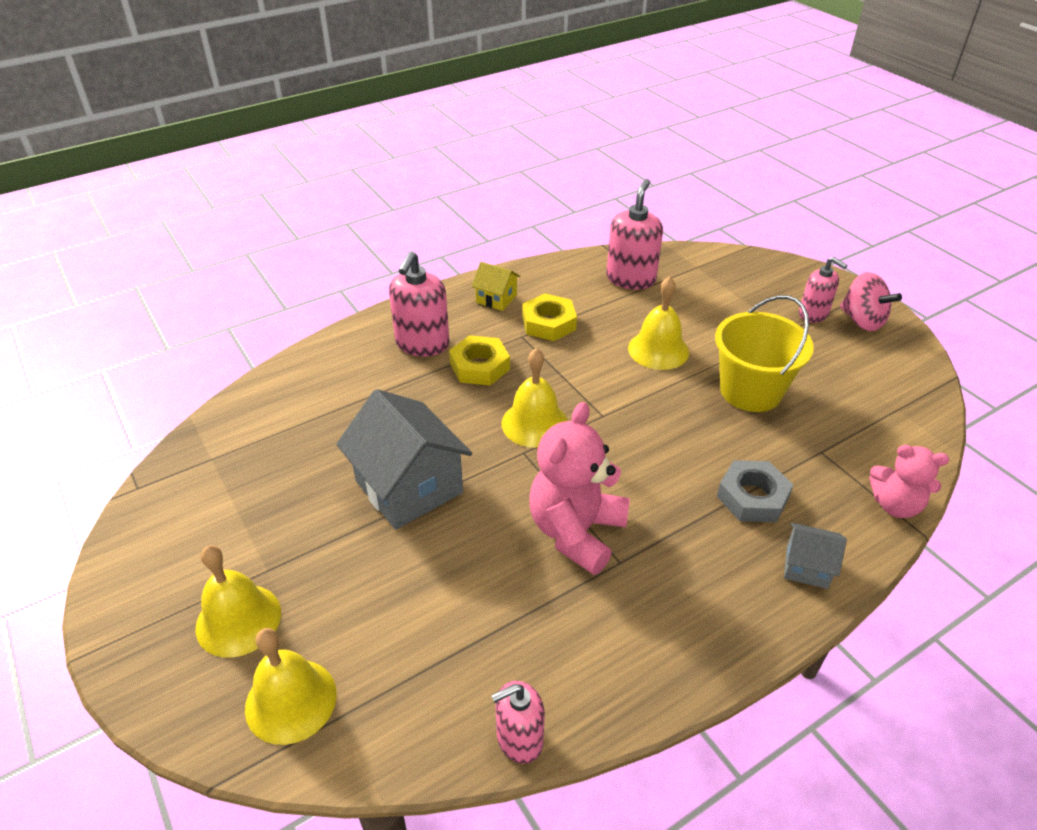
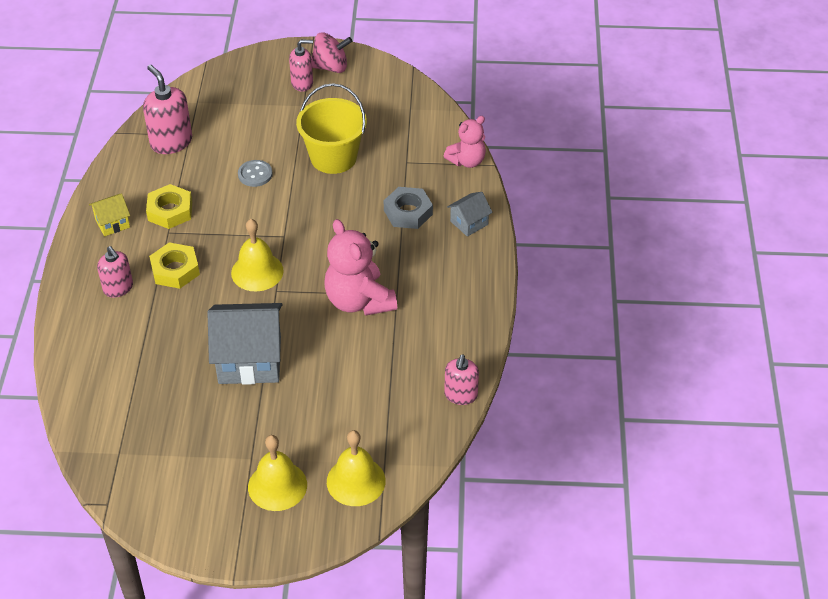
camera: 55 degrees left, 5 degrees up
pink soap dispenser [389,251,450,356] -> pink soap dispenser [97,246,133,298], size x0.65
yellow bell [628,276,689,370] -> grey button [238,160,273,187]

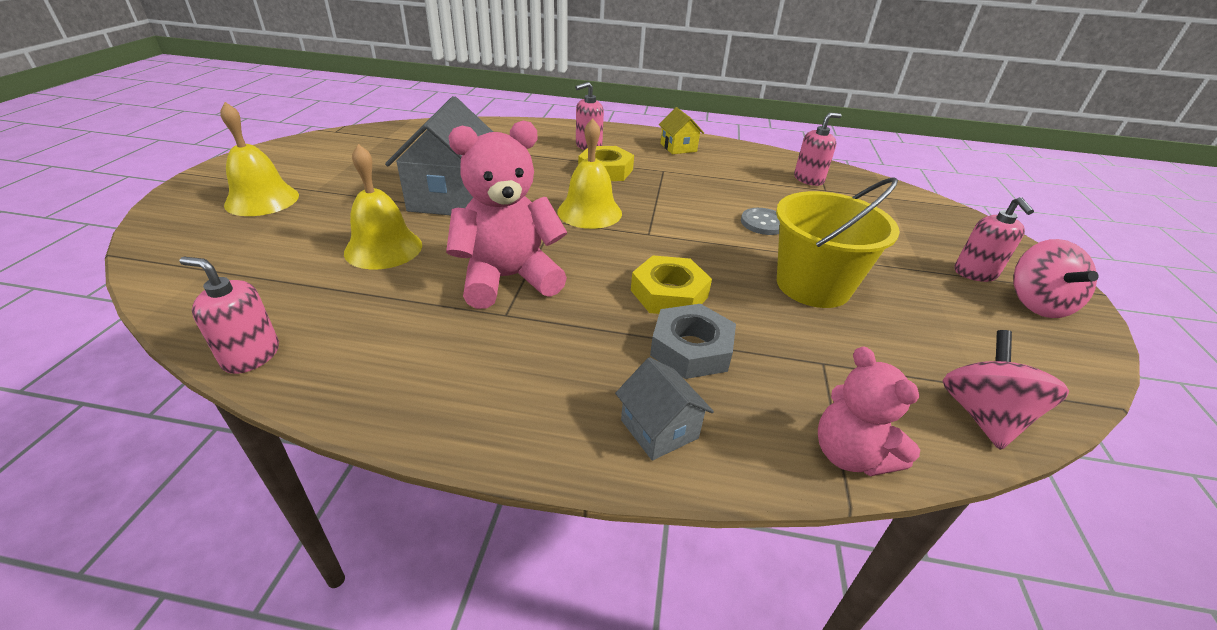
camera: 95 degrees right, 10 degrees down
pink soap dispenser [143,65,192,154] -> pink soap dispenser [794,113,842,186], size x0.65
yellow nut [146,184,192,229] -> yellow nut moved to [631,255,712,314]
yellow bell [327,430,386,506] -> yellow bell moved to [344,144,422,270]
none -> pink spinning top [943,330,1069,450]

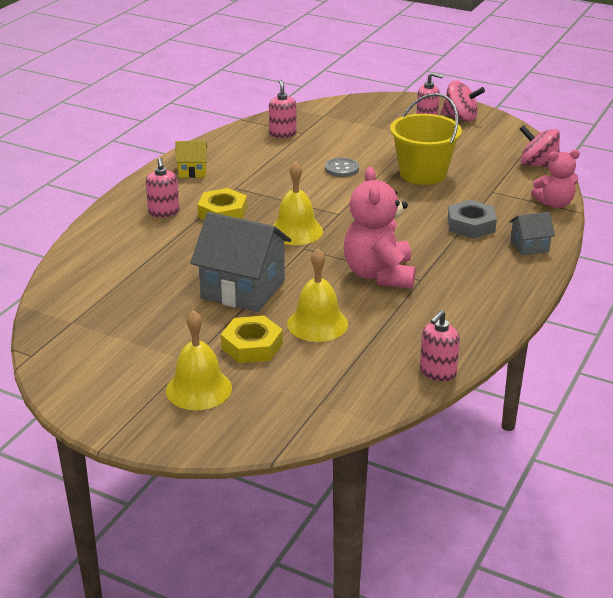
camera: 70 degrees left, 5 degrees down
yellow nut [631,255,712,314] -> yellow nut moved to [221,316,283,363]

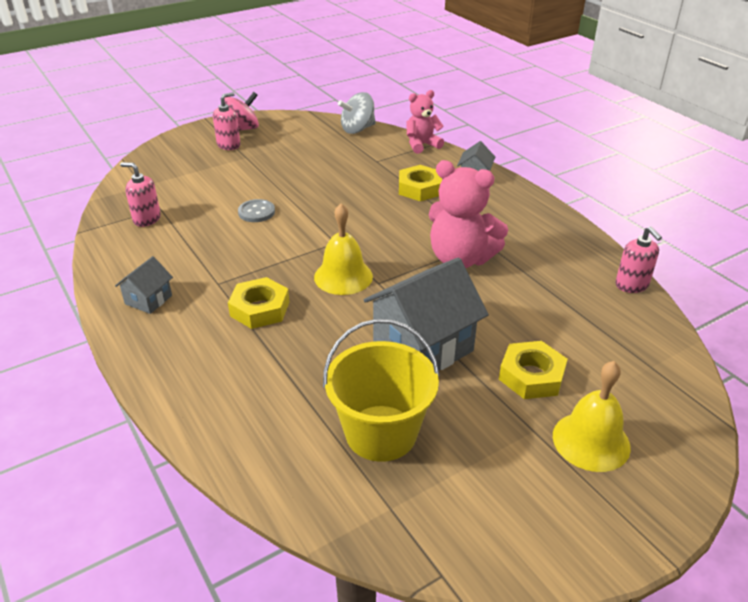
camera: 60 degrees left, 5 degrees up
pink soap dispenser [146,158,179,218] -> none
yellow house [176,141,208,178] -> grey house [115,256,173,314]
yellow bell [287,248,348,342] -> none
yellow bucket [390,93,462,185] -> yellow bucket moved to [323,319,440,462]
grey nut [448,200,497,239] -> yellow nut [399,165,442,201]
pink spinning top [519,125,560,167] -> grey spinning top [338,92,376,134]
pink teddy bear [531,150,580,208] -> pink teddy bear turned 135 degrees counterclockwise [406,90,444,154]

